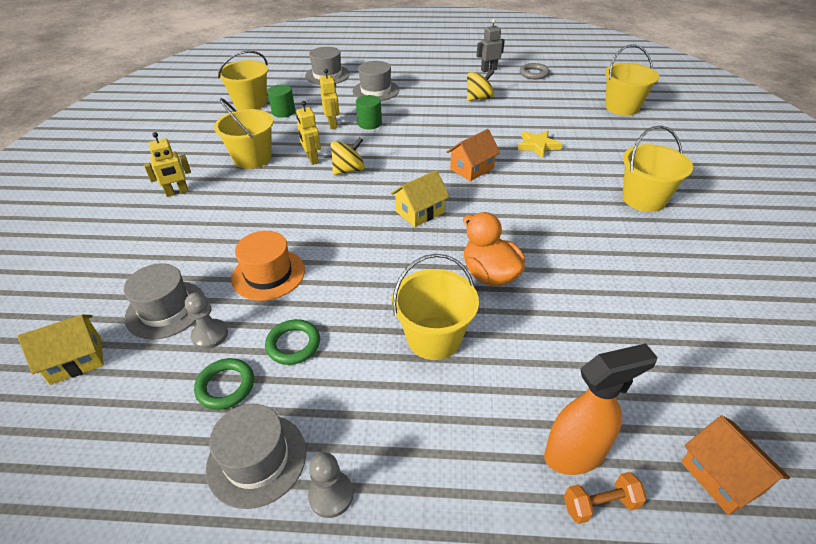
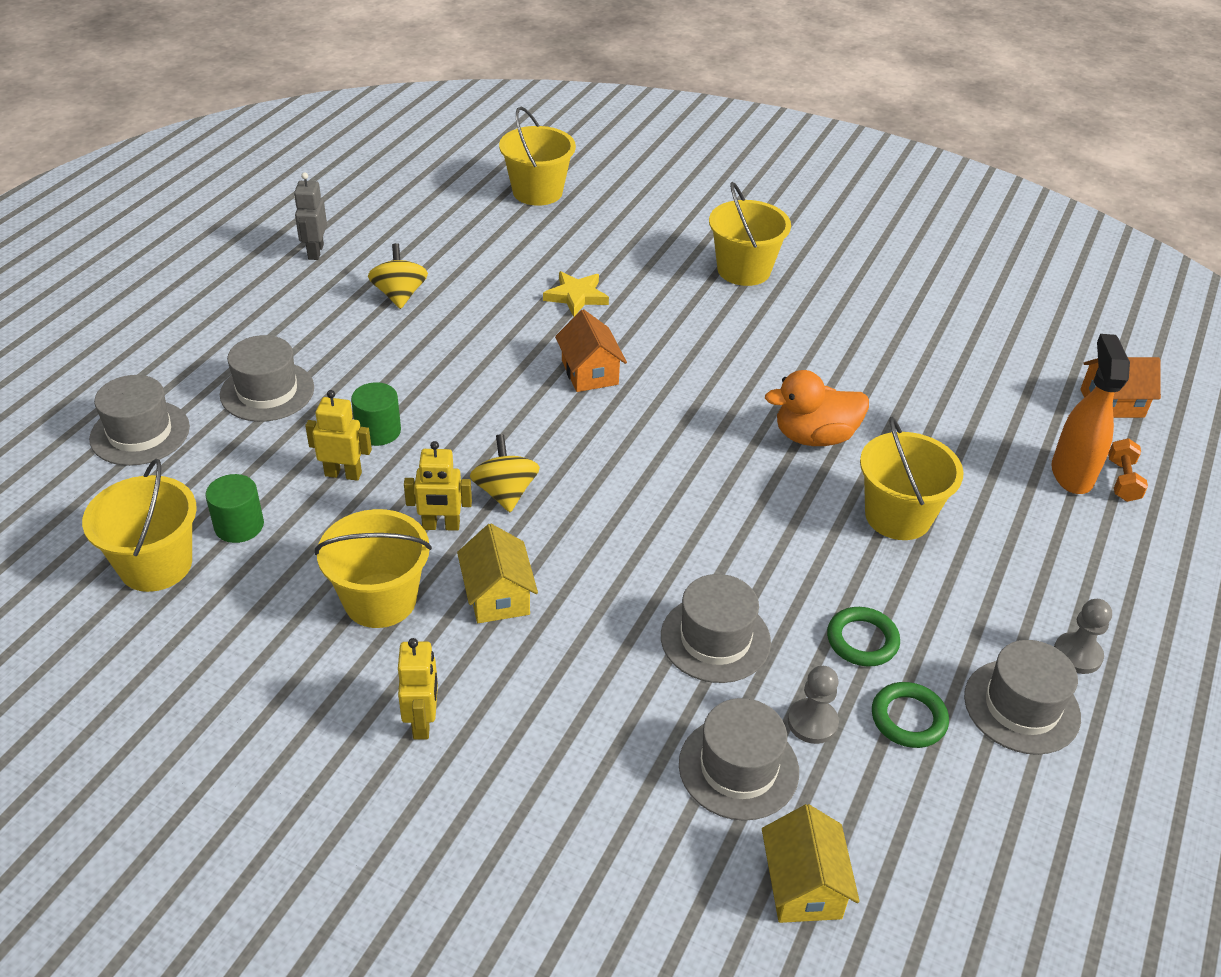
camera: 70 degrees left, 0 degrees up
orange hat [231,231,305,301] -> grey hat [661,574,771,683]
yellow house [391,170,450,227] -> yellow house moved to [457,524,538,623]
grey ring [520,63,550,79] -> none

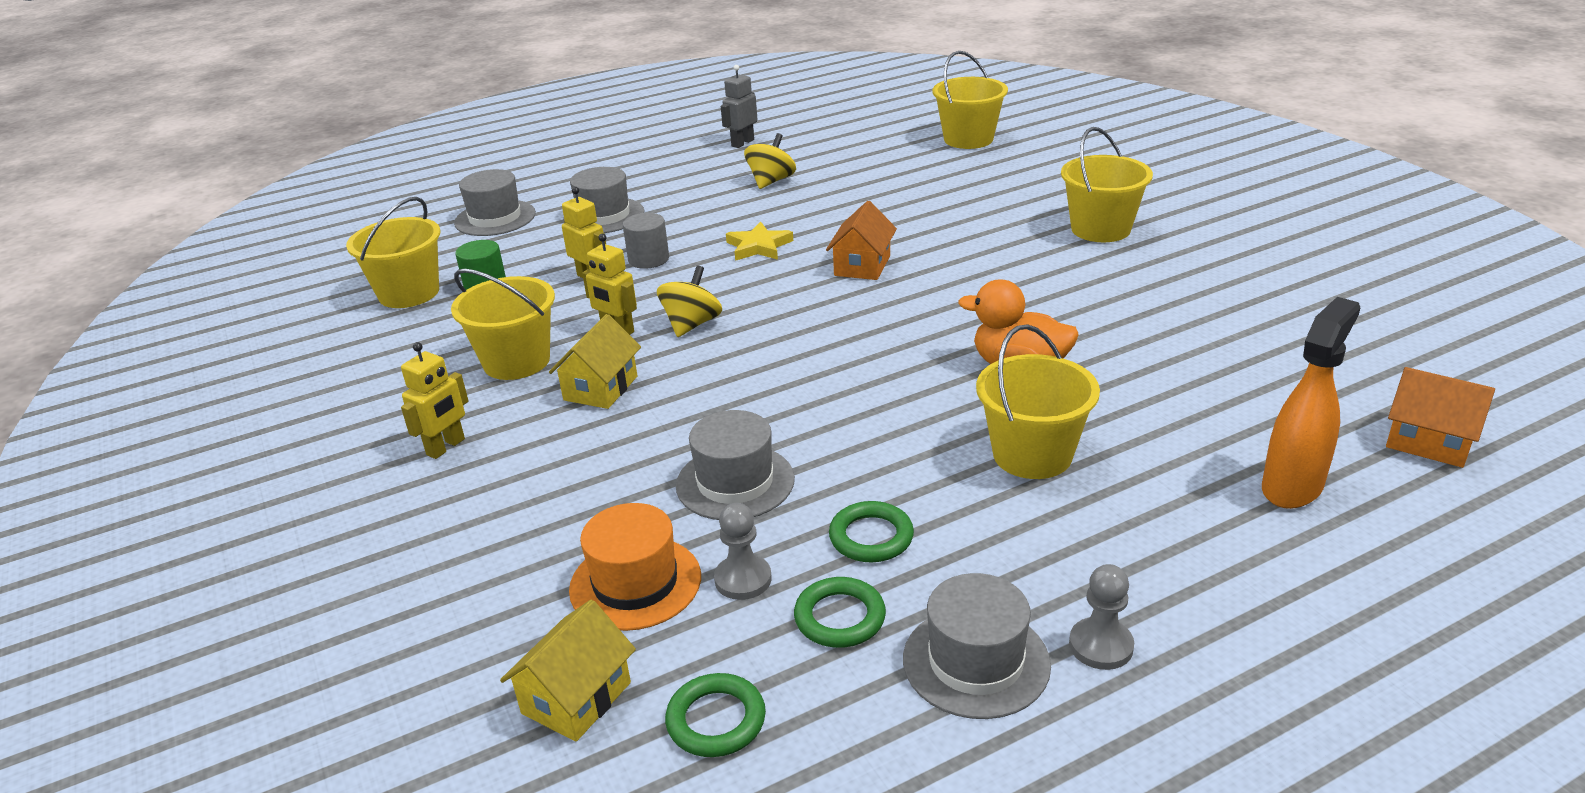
camera: 40 degrees right, 10 degrees down
green cylinder [351,382,401,446] -> grey cylinder [623,213,669,269]
yellow star [543,271,609,317] -> yellow star moved to [726,222,793,261]
grey hat [679,698,799,821] -> orange hat [569,503,701,631]
orange dumbbell [1108,438,1148,502] -> none
none -> green ring [665,673,766,757]

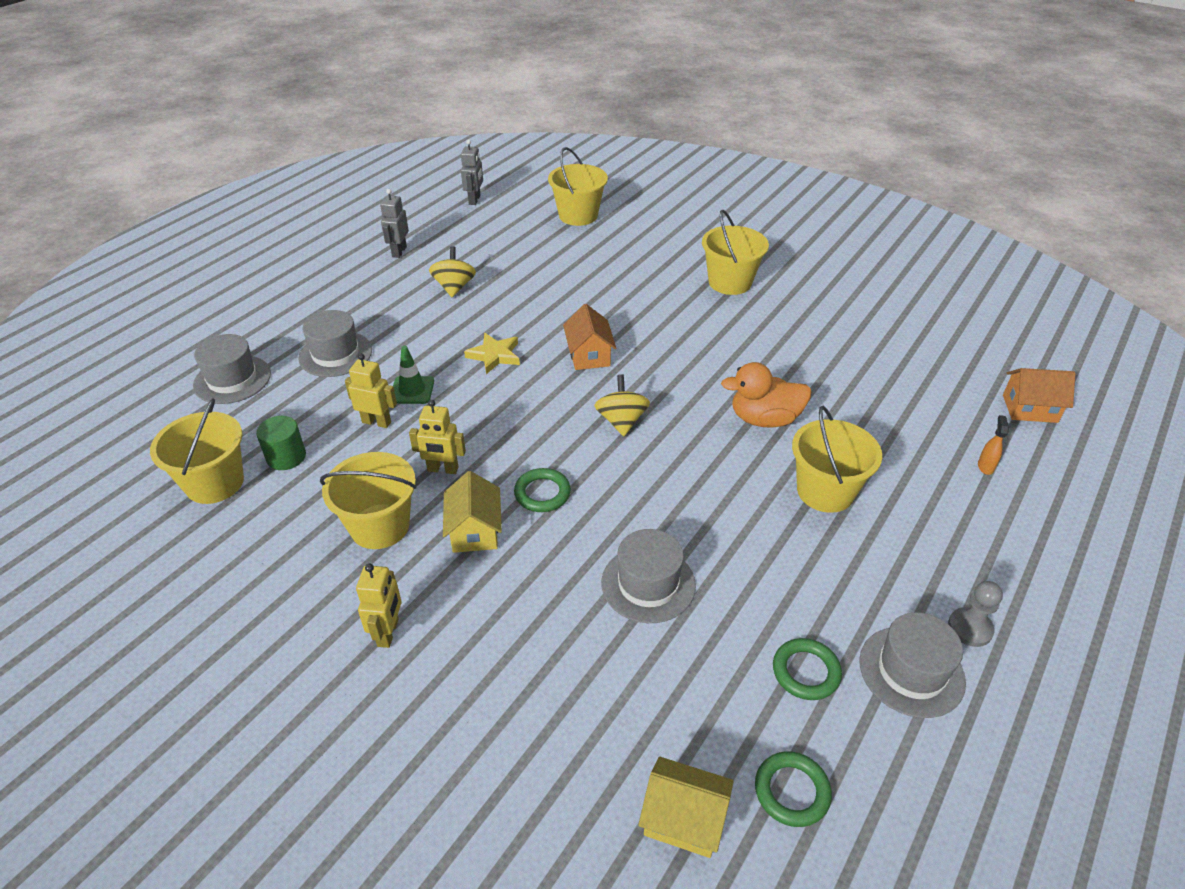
camera: 30 degrees left, 10 degrees up
yellow house [500,600,636,742] -> yellow house turned 75 degrees counterclockwise [638,757,734,858]
orange hat [569,503,701,631] -> none
grey cylinder [623,213,669,269] -> green traffic cone [393,346,434,404]
yellow spinning top [657,266,722,337] -> yellow spinning top moved to [594,374,650,436]
grey pawn [714,503,772,600] -> none
green ring [829,501,914,562] -> green ring moved to [514,468,571,512]
orange spray bottle [1262,297,1360,509] -> orange spray bottle [978,415,1009,475], size x0.45
none -> grey robot [461,139,483,205]

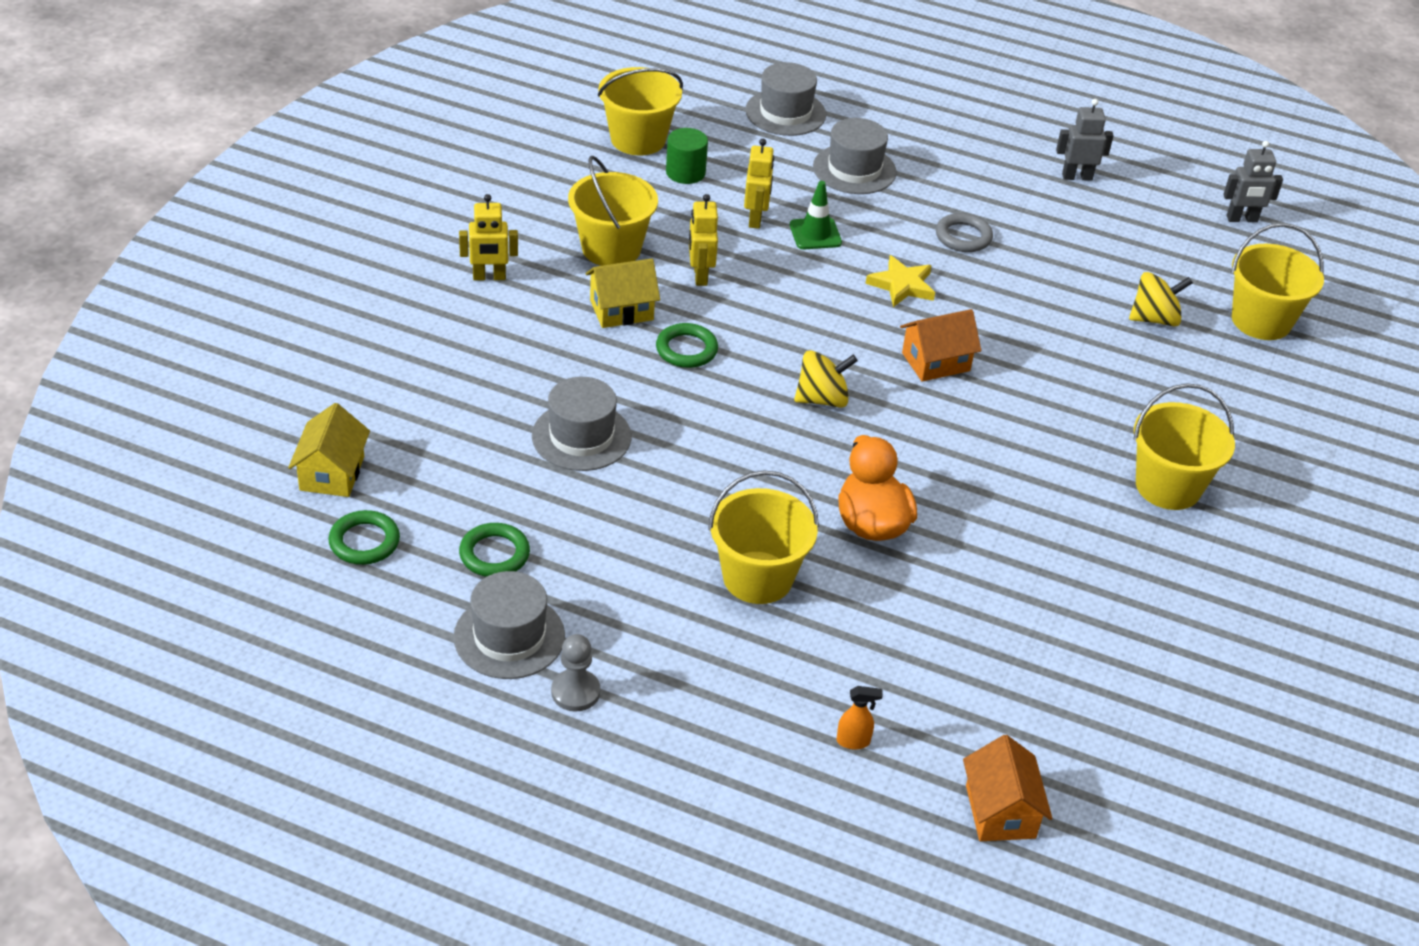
camera: 75 degrees right, 0 degrees up
yellow spinning top [429,246,476,297] -> yellow spinning top moved to [1129,272,1193,327]
none -> grey ring [936,213,993,252]

